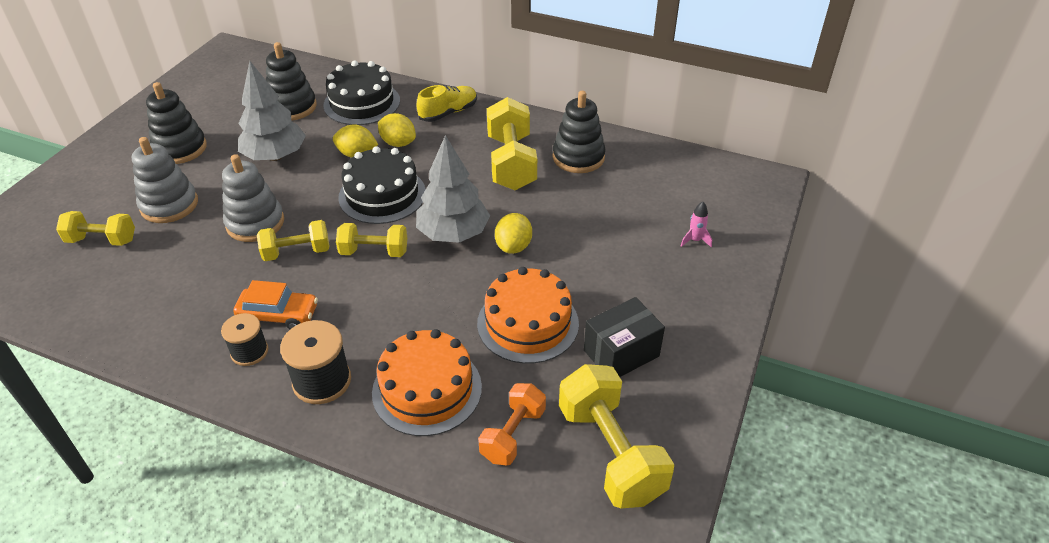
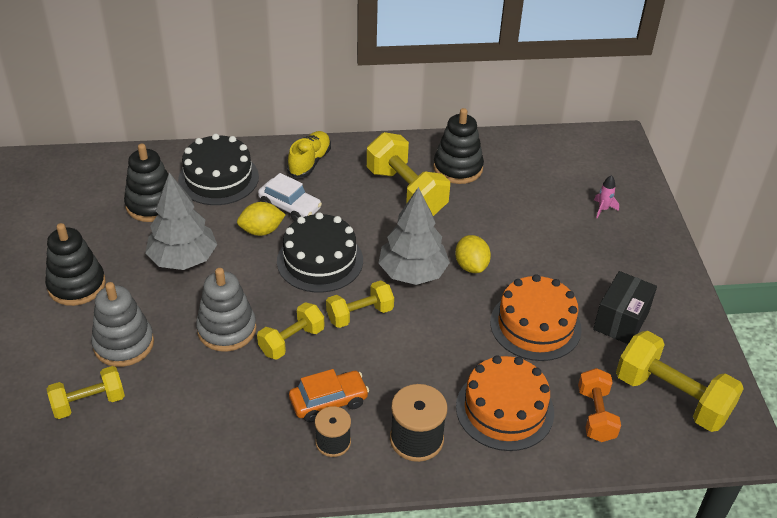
camera: 30 degrees left, 0 degrees up
yellow lemon [378,113,416,147] -> white car [258,173,322,221]

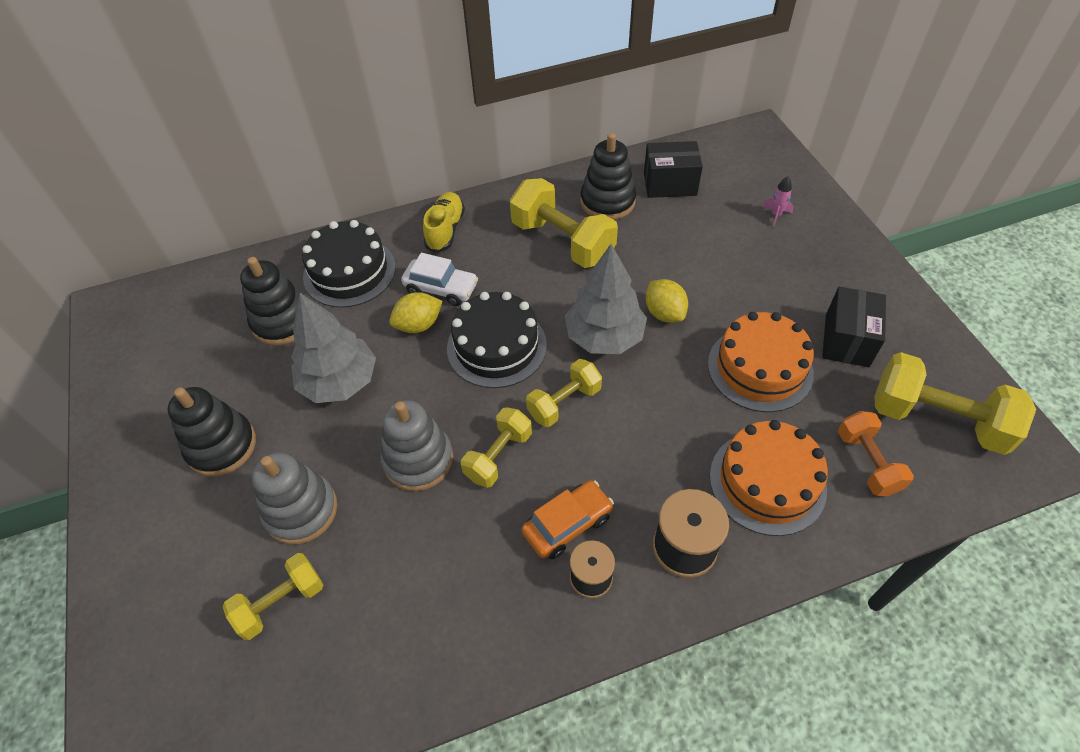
camera: 10 degrees left, 10 degrees up
none -> black box [644,141,703,198]

